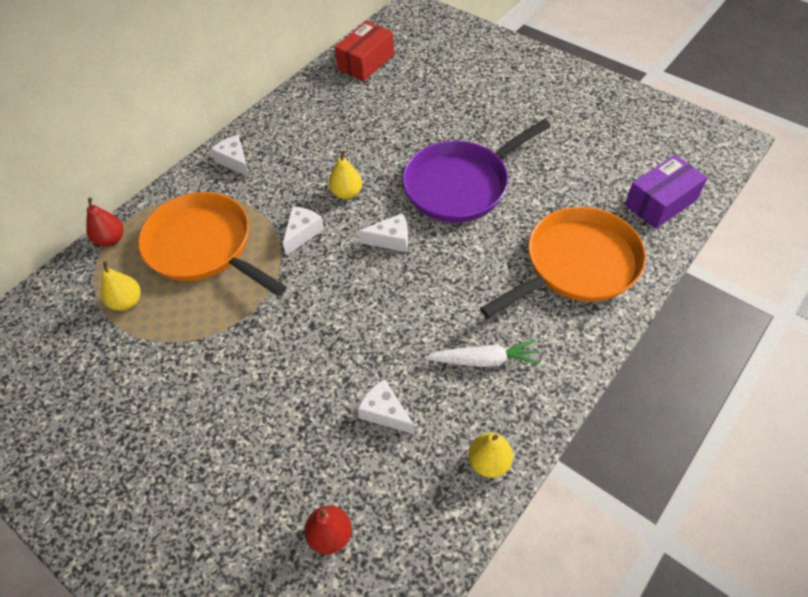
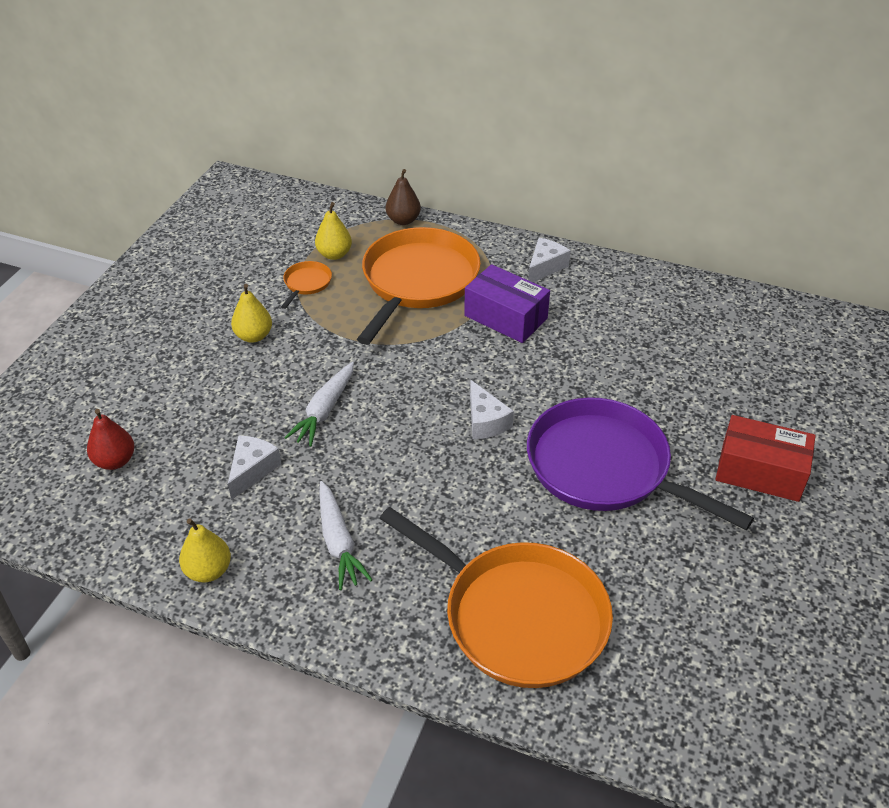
camera: 70 degrees right, 10 degrees down
red pear [86,198,124,247] -> brown pear [386,169,421,225]
white cheese [283,206,324,255] -> none
yellow pear [329,150,362,199] -> yellow pear moved to [231,284,272,343]
red box [335,21,394,81] -> red box moved to [715,415,816,502]
purple box [625,155,708,229] -> purple box moved to [464,264,550,343]
none -> orange pan [281,261,332,309]
none -> white carrot [284,362,354,447]

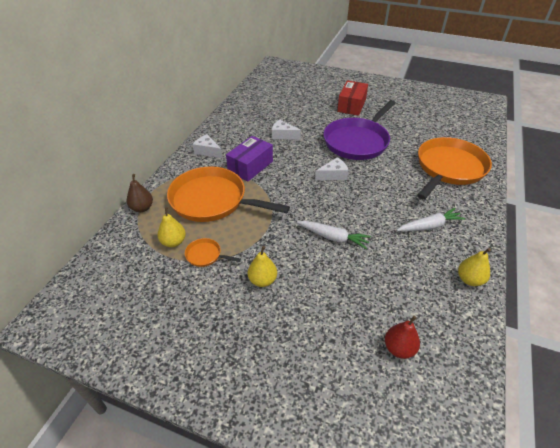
camera: 90 degrees left, 0 degrees up
white cheese [228,435,281,500] -> white cheese moved to [272,119,301,139]

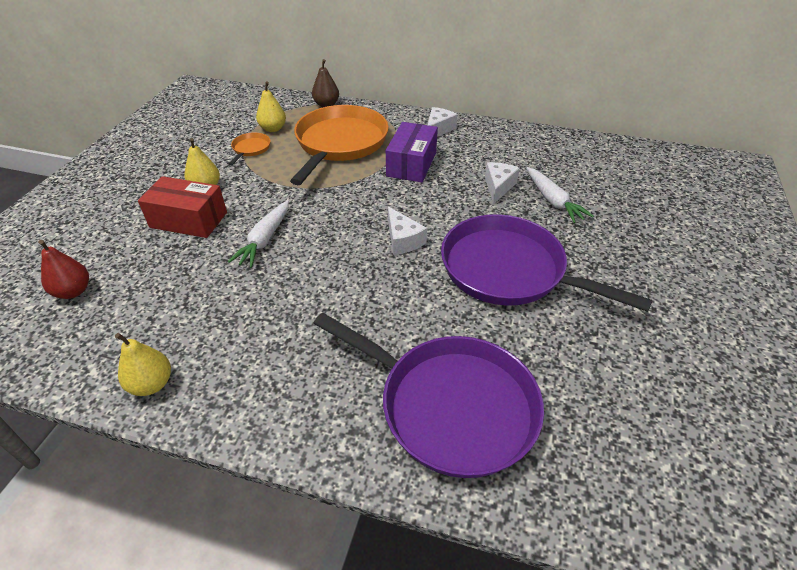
camera: 85 degrees right, 0 degrees up
purple box [226,136,273,181] -> purple box turned 75 degrees clockwise [386,122,438,182]
red box [337,80,368,116] -> red box moved to [138,176,227,238]
white carrot [397,208,466,232] -> white carrot moved to [526,167,594,223]
orange pan [417,137,492,200] -> purple pan [313,313,544,478]

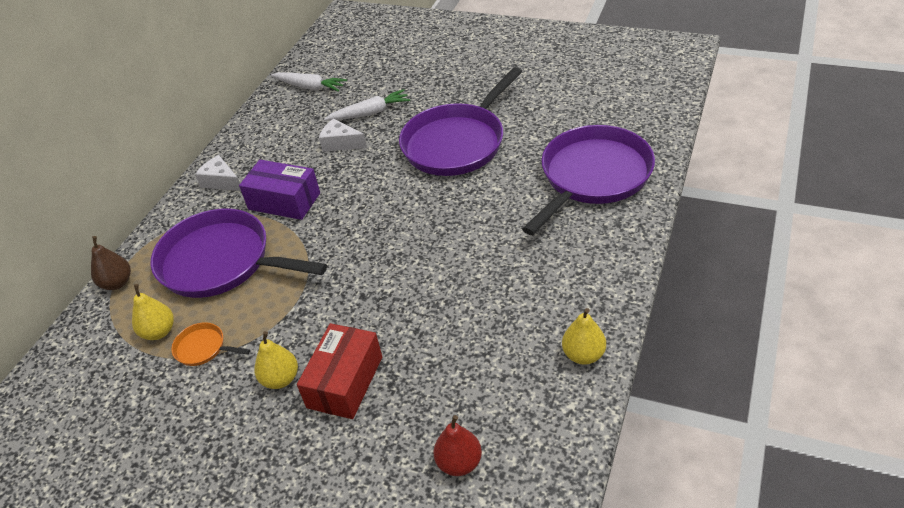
camera: 80 degrees left, 0 degrees up
white carrot [228,200,289,268] -> white carrot moved to [271,72,347,92]
orange pan [290,105,389,185] -> purple pan [151,209,327,298]
white cheese [388,206,427,255] -> none

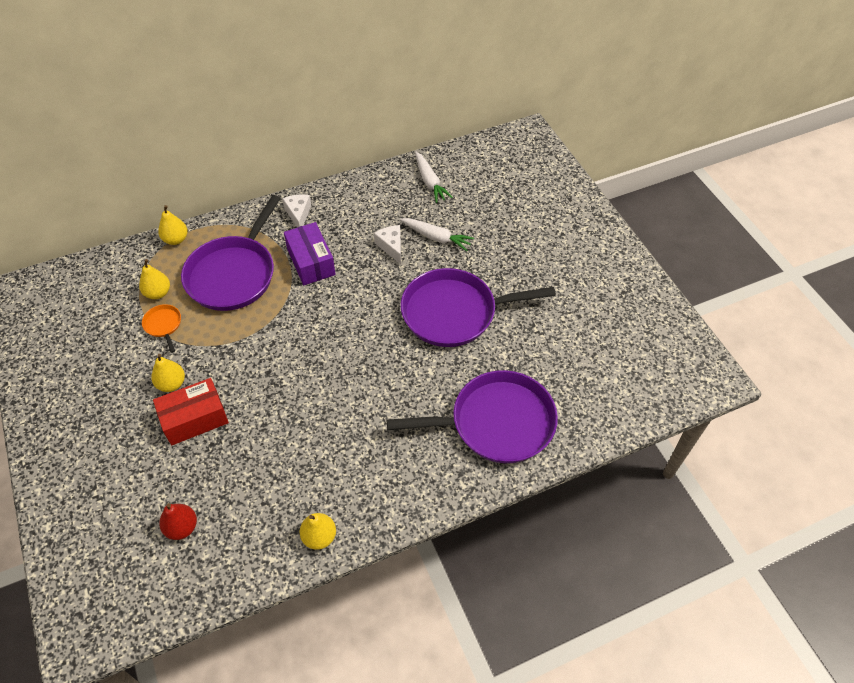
camera: 40 degrees right, 10 degrees up
brown pear [91,236,131,290] -> yellow pear [158,205,188,245]
purple pan [151,209,327,298] -> purple pan turned 135 degrees counterclockwise [181,195,281,311]

